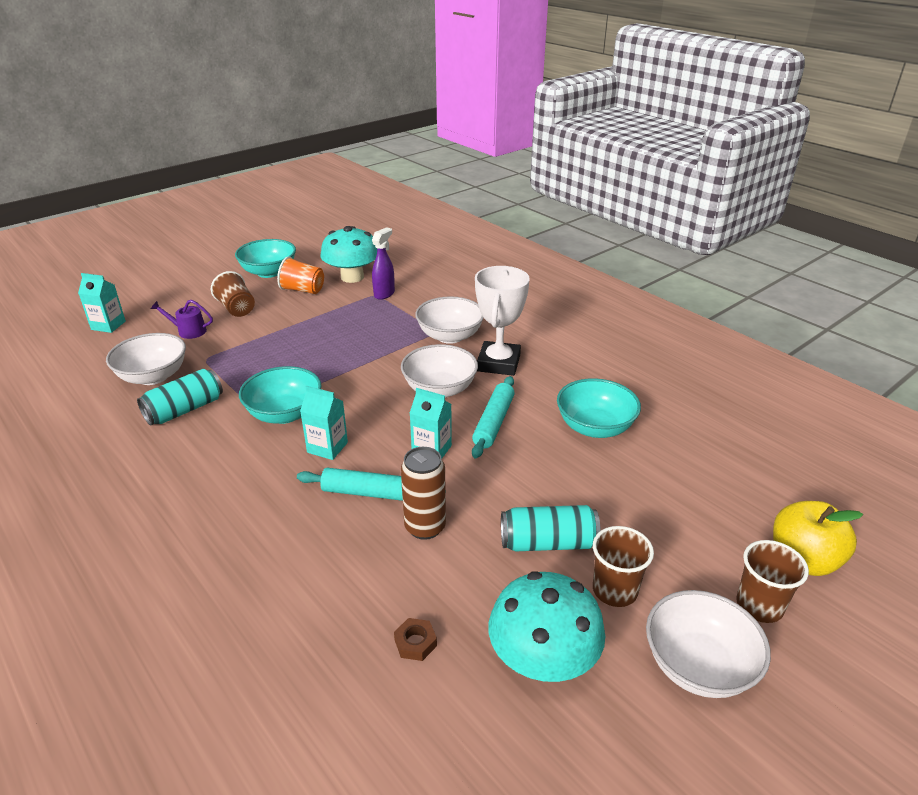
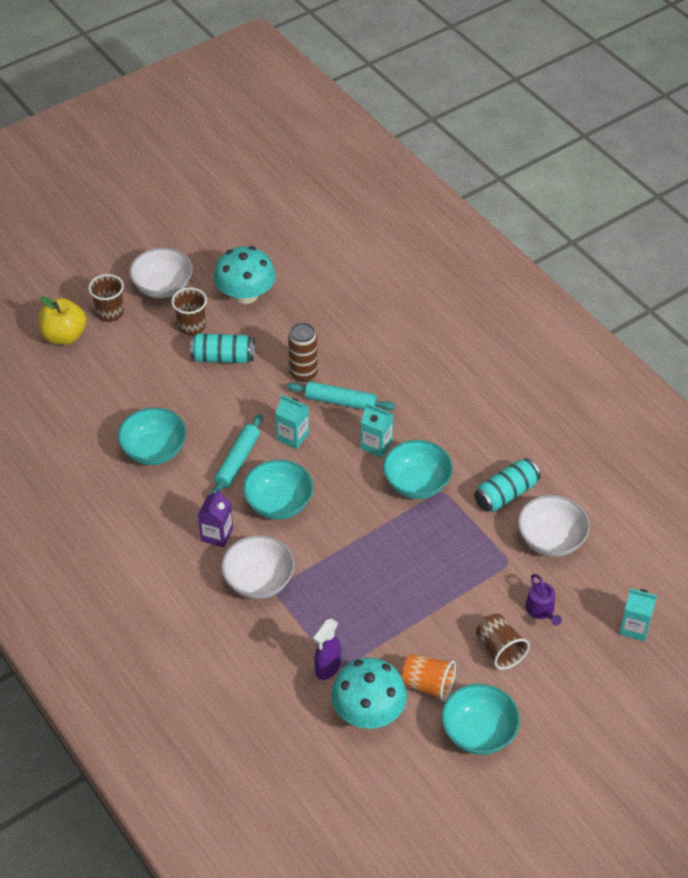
camera: 175 degrees left, 15 degrees up
purple watering can [151,300,213,339] -> purple watering can turned 60 degrees clockwise [525,574,562,626]
brown nut [394,618,437,661] -> none
white bowl [401,344,478,398] -> turquoise bowl [243,459,314,520]
white trophy [475,266,530,376] -> purple carton [198,489,233,547]

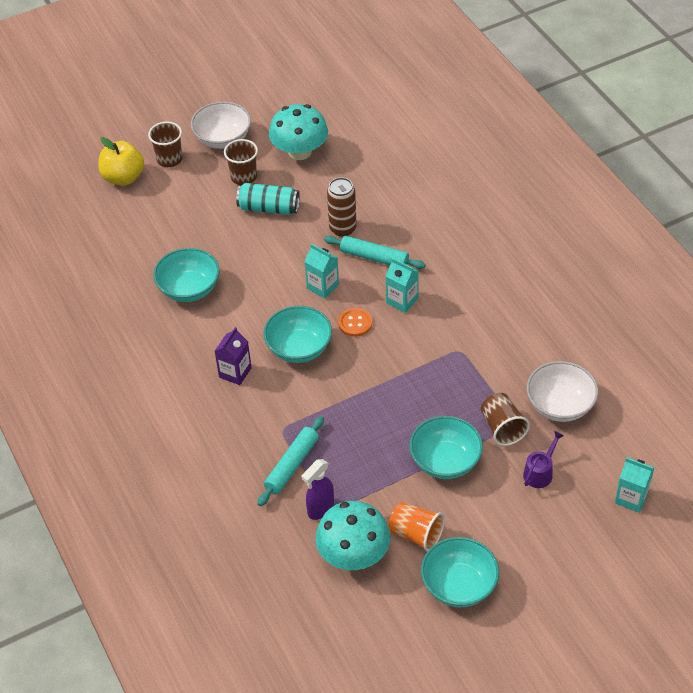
camera: 10 degrees right, 0 degrees up
turquoise rolling pin [211,414,263,494] -> turquoise rolling pin moved to [258,416,324,506]
white bowl [221,535,295,599] -> none
turquoise bowl [383,440,453,499] -> turquoise bowl moved to [409,416,483,479]
turquoise can [474,458,541,512] -> none
brown cup [476,614,530,670] -> brown cup moved to [481,393,530,446]
purple watering can [525,574,562,626] -> purple watering can turned 135 degrees counterclockwise [523,431,564,488]
none -> orange button [338,308,372,337]

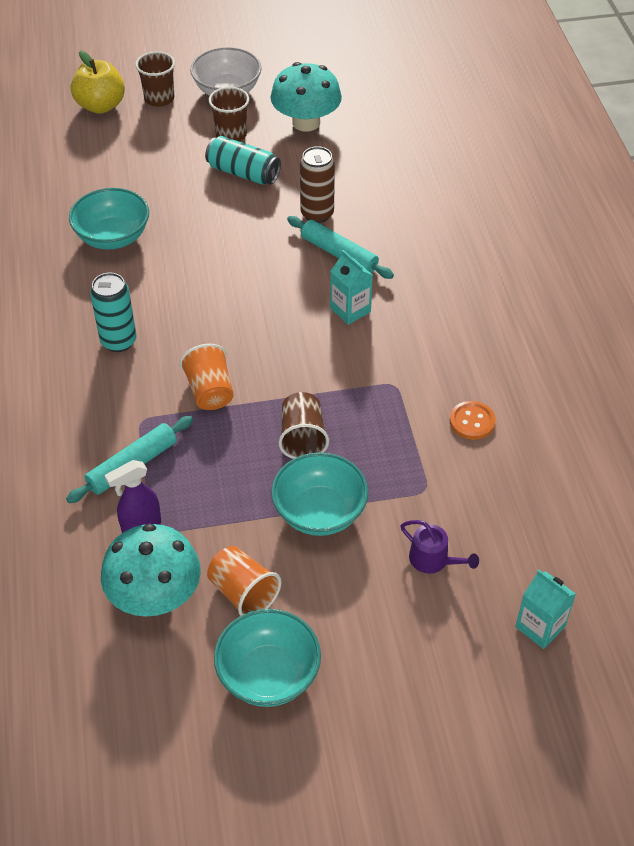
camera: 15 degrees right, 0 degrees up
purple carton [215,327,252,385] -> turquoise can [90,272,136,352]
turquoise bowl [263,306,332,363] -> none
turquoise carton [304,244,339,299] -> none
orange button [338,308,372,337] -> orange button moved to [450,401,496,440]
brown cup [481,393,530,446] -> brown cup moved to [279,392,329,459]
purple watering can [523,431,564,488] -> purple watering can turned 75 degrees clockwise [400,520,479,574]
white bowl [527,361,598,422] -> none
none -> orange cup [180,344,234,410]

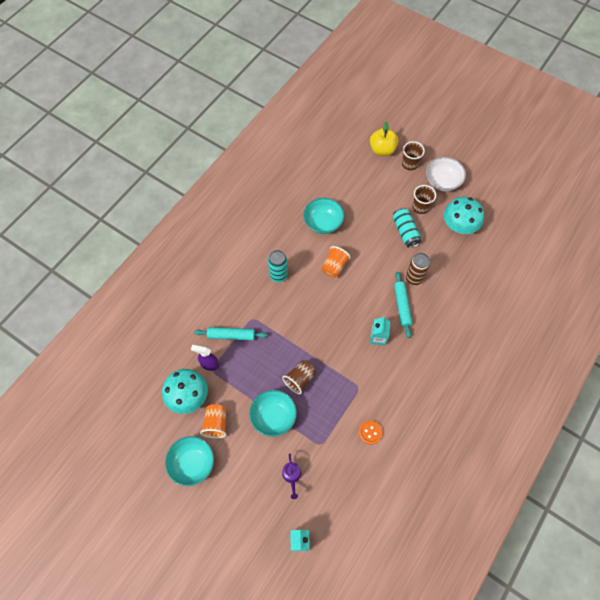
camera: 45 degrees right, 15 degrees up
orange cup [180,344,234,410] -> orange cup moved to [322,246,351,278]

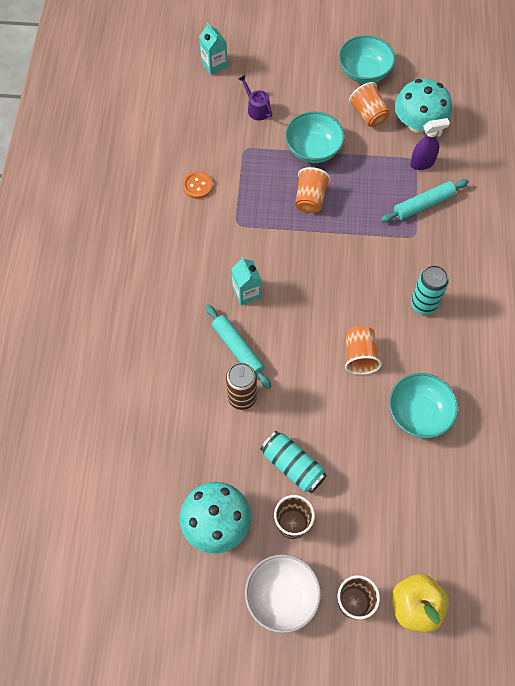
camera: 150 degrees right, 0 degrees up
brown cup [282,360,316,394] -> orange cup [295,167,331,213]

